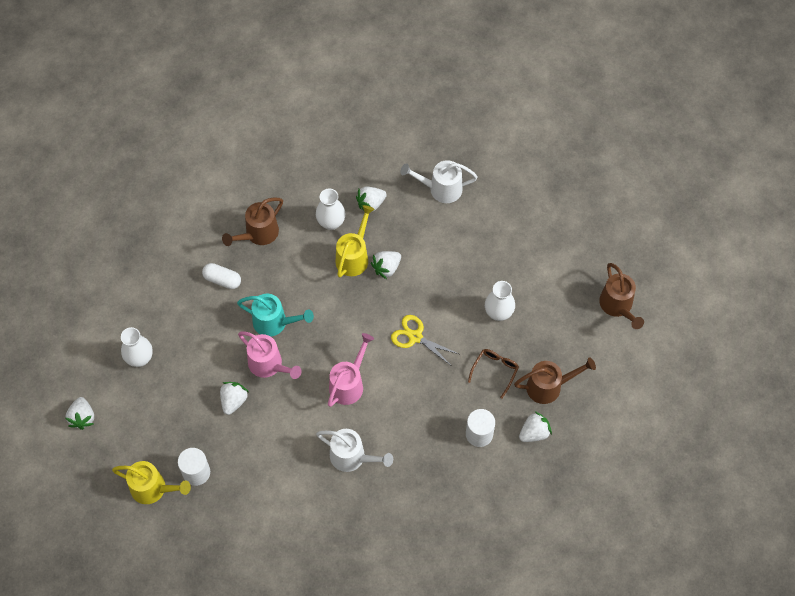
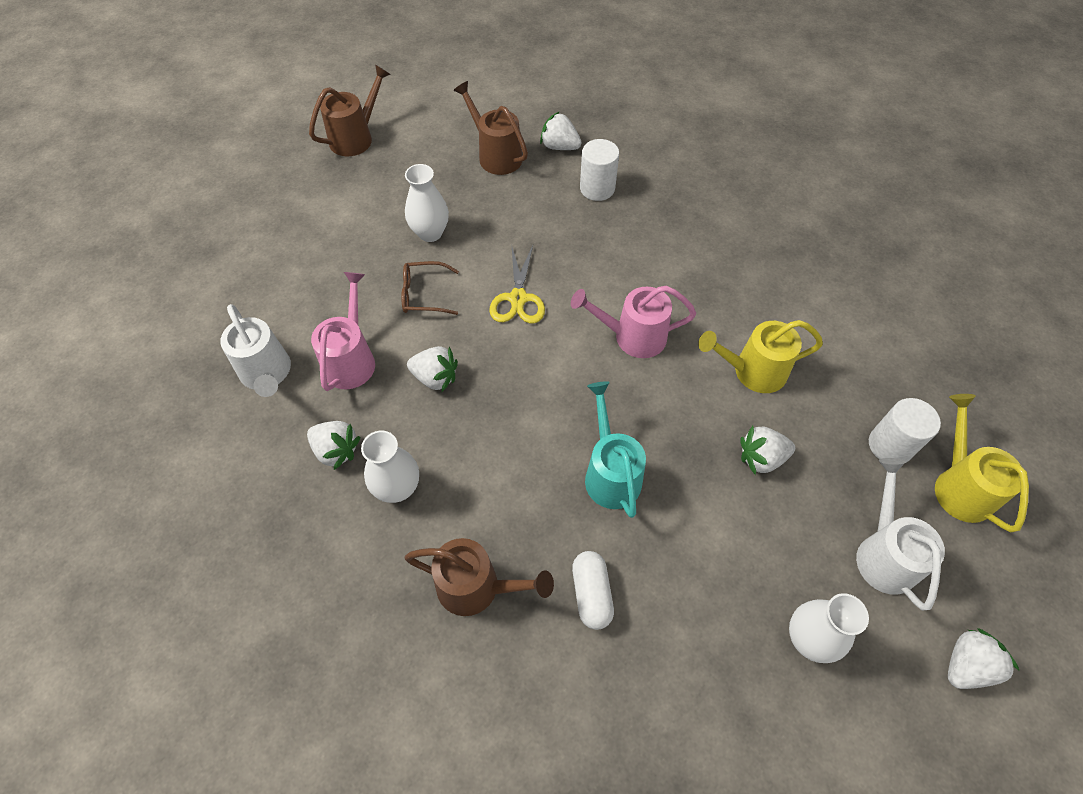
camera: 120 degrees left, 5 degrees down
pink watering can [238,331,302,379] -> pink watering can moved to [311,272,375,391]
white watering can [316,429,393,472] -> white watering can moved to [856,458,945,611]
yellow watering can [336,205,375,278] -> yellow watering can moved to [698,320,823,393]
brown glasses [468,349,519,399] -> brown glasses moved to [401,261,459,315]

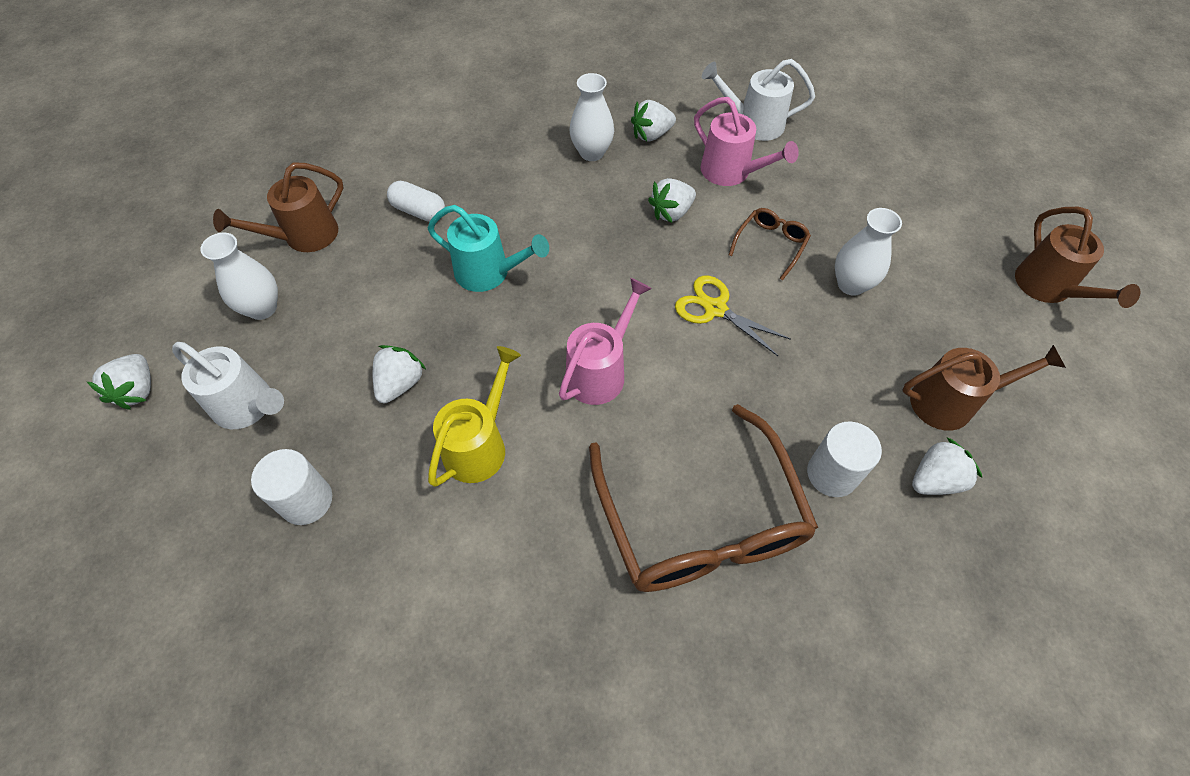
camera: 125 degrees right, 0 degrees up
brown watering can [404,538,554,616] -> brown watering can moved to [213,162,343,252]
yellow watering can [935,394,1029,532] -> none
none -> brown glasses [589,404,818,592]

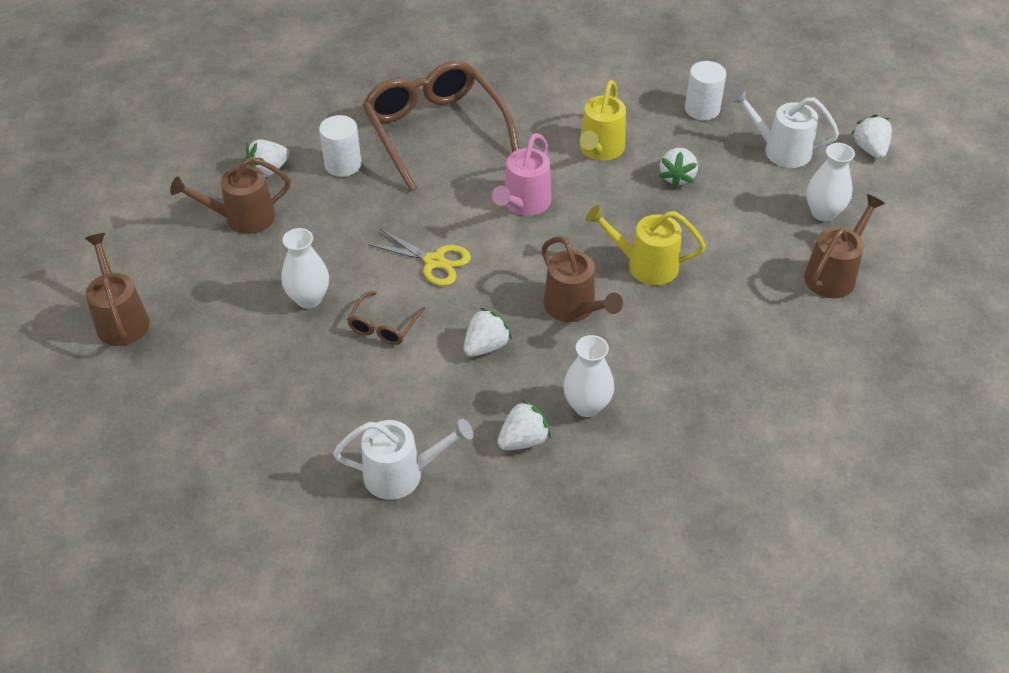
camera: 170 degrees right, 10 degrees down
white capsule [387,181,445,222] -> none
turquoise watering can [428,205,549,292] -> yellow watering can [586,205,706,285]
pink watering can [694,97,799,186] -> none
none -> brown watering can [542,236,623,322]

